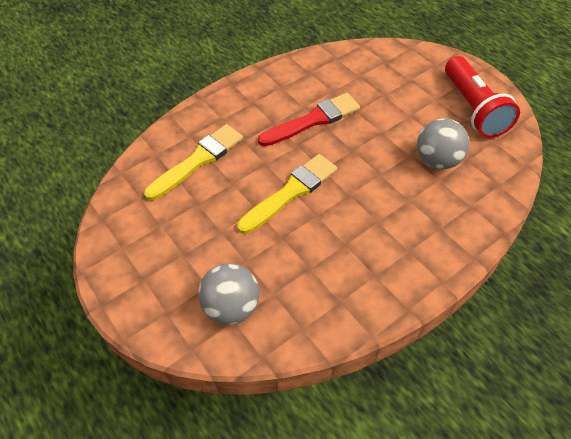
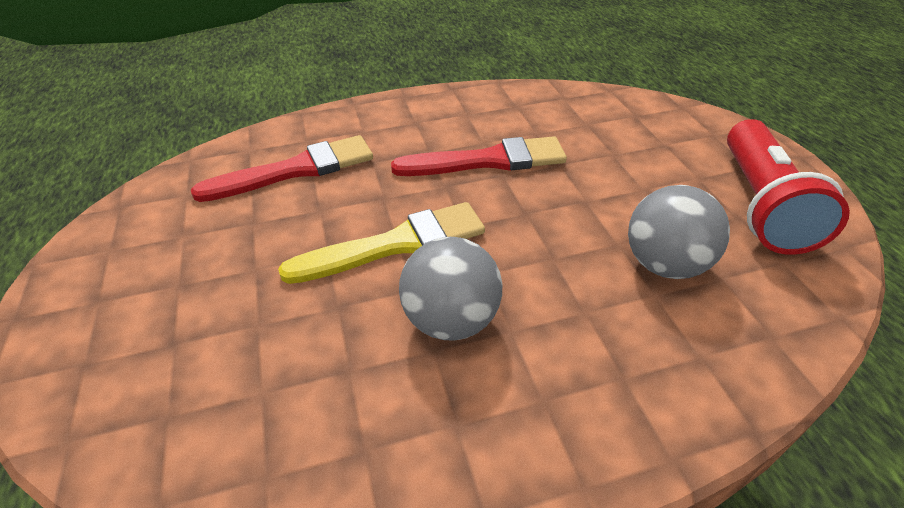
camera: 20 degrees right, 10 degrees down
yellow brush [144,124,243,200] -> red brush [191,135,373,202]
grey ball [198,263,260,325] -> grey ball moved to [399,237,502,341]

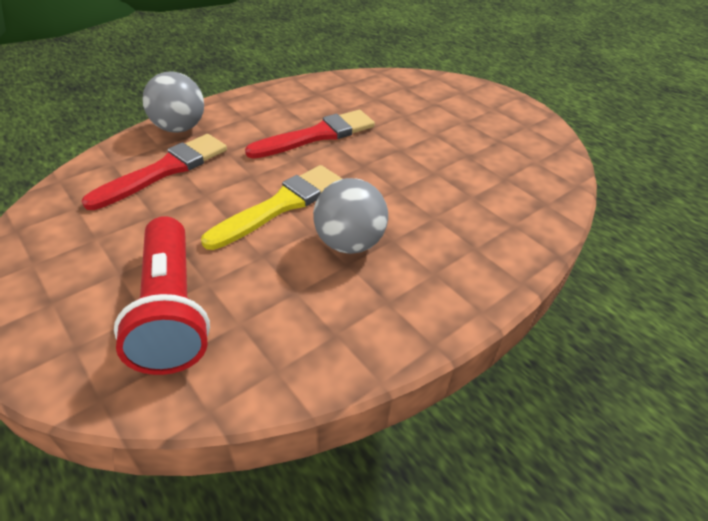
camera: 25 degrees left, 0 degrees up
grey ball [628,185,730,279] -> grey ball moved to [142,71,204,133]
red flashlight [727,119,850,255] -> red flashlight moved to [114,216,210,375]

